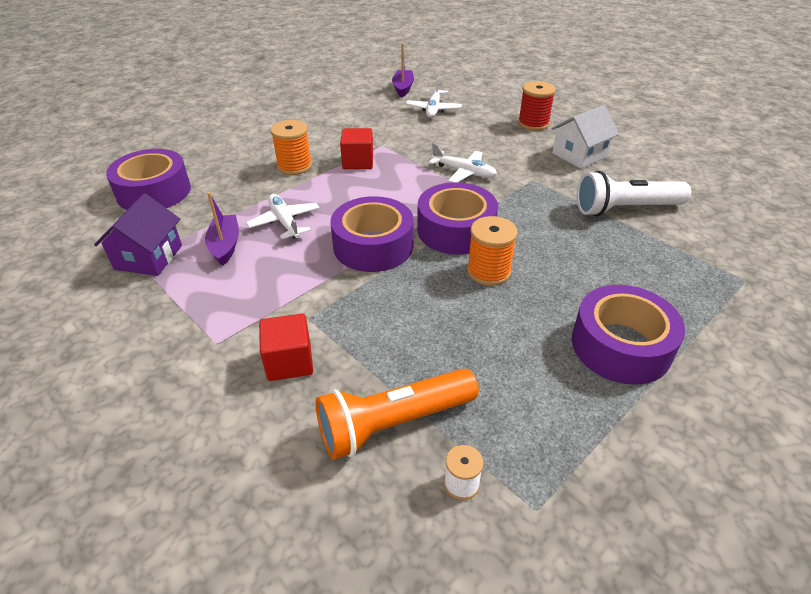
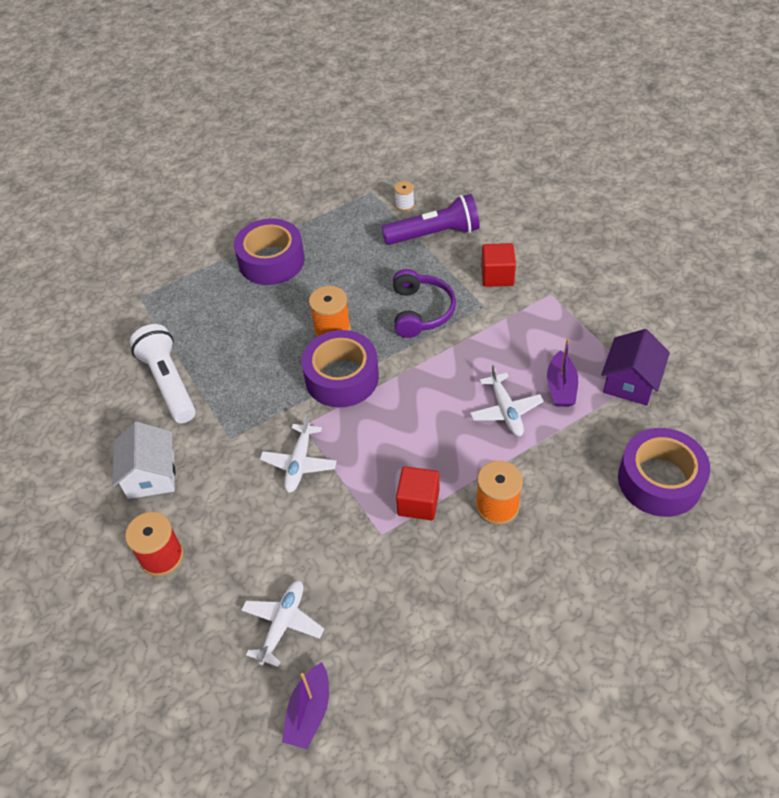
camera: 165 degrees left, 10 degrees up
orange flashlight [315,369,479,460] -> purple flashlight [381,194,480,245]
purple tape [330,196,414,272] -> none
white plane [429,143,497,182] -> white plane turned 120 degrees counterclockwise [260,414,337,493]
white house [551,105,619,169] -> white house turned 75 degrees counterclockwise [112,422,175,499]
white flashlight [577,171,691,216] -> white flashlight turned 120 degrees counterclockwise [129,324,196,423]
none -> purple headphones [393,269,456,338]

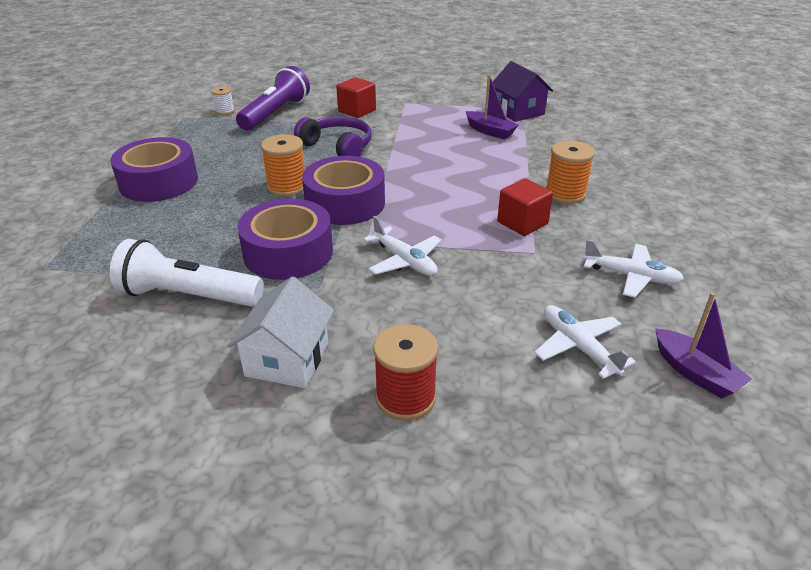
camera: 55 degrees left, 15 degrees down
white house [112,422,175,499] -> white house turned 75 degrees clockwise [228,276,334,388]
white plane [470,364,544,436] -> white plane moved to [583,239,684,298]
purple tape [618,428,710,517] -> purple tape moved to [237,199,333,280]

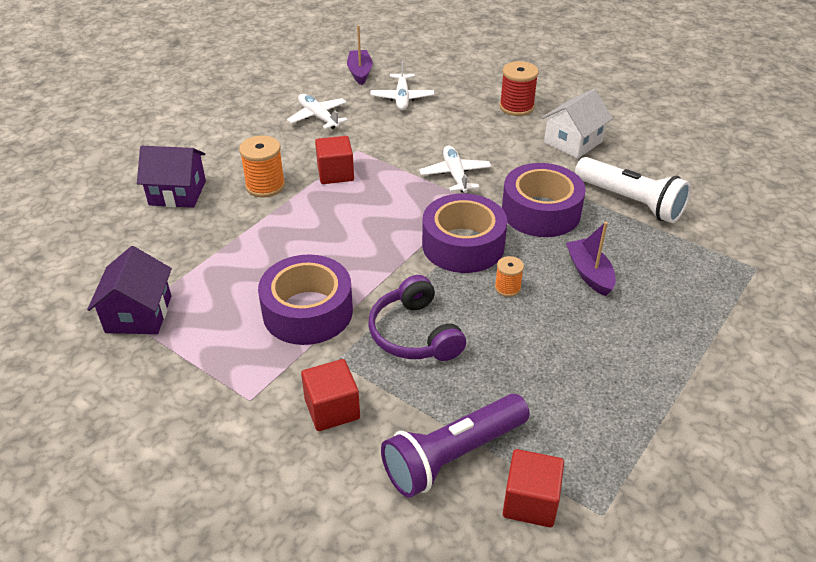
camera: 150 degrees left, 5 degrees up
purple tape [110,137,198,202] -> purple tape moved to [258,254,353,345]
white spool [211,86,235,115] -> red cube [503,449,564,528]
orange spool [261,134,305,196] -> orange spool [495,256,524,297], size x0.58
purple boat [465,74,518,139] -> purple boat moved to [566,222,616,296]
none -> purple house [137,146,206,208]

